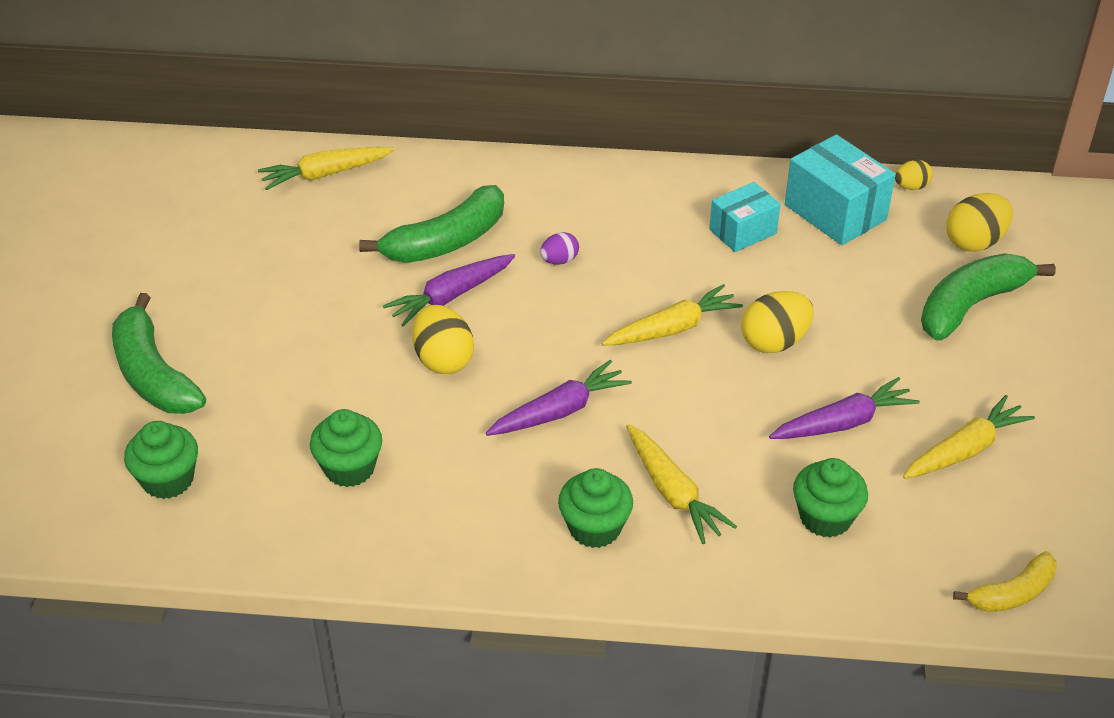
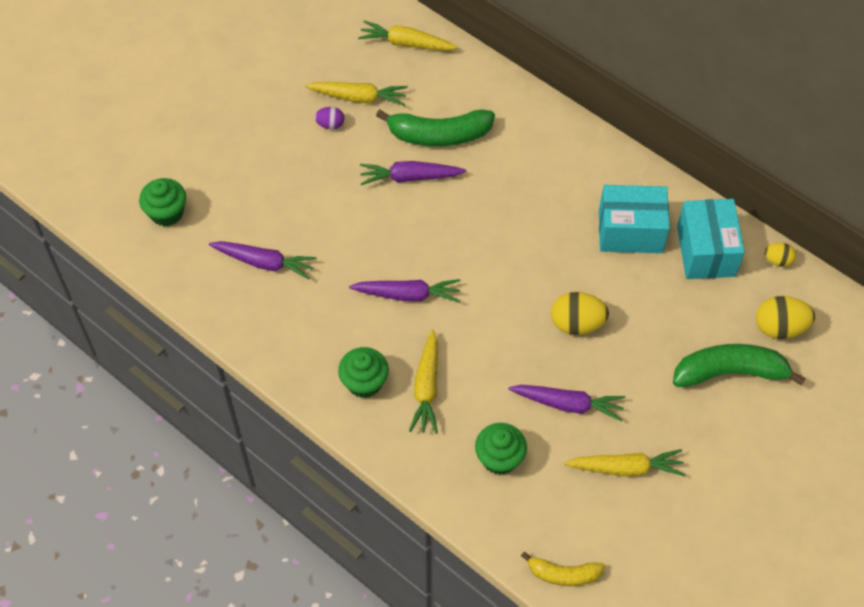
camera: 35 degrees right, 15 degrees up
green banana [112,293,206,414] -> none
green cupcake [310,409,382,487] -> purple carrot [209,241,317,280]
yellow egg [412,305,474,374] -> none
purple egg [540,232,579,265] -> purple egg moved to [314,107,344,129]
yellow carrot [602,284,743,346] -> yellow carrot moved to [305,82,408,106]
turquoise box [709,182,781,252] -> turquoise box [599,185,670,253], size x1.54

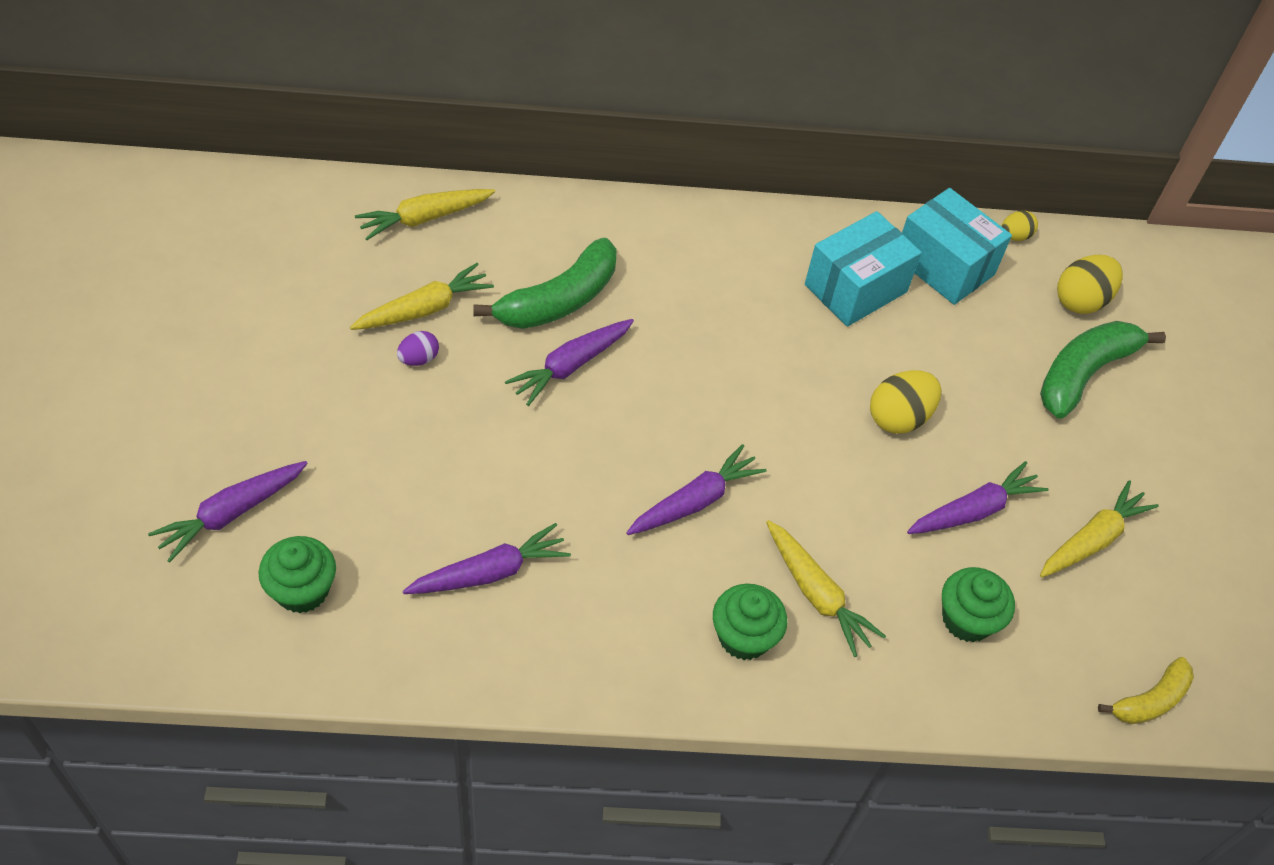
camera: 45 degrees left, 5 degrees down
none -> purple carrot [148,461,308,563]

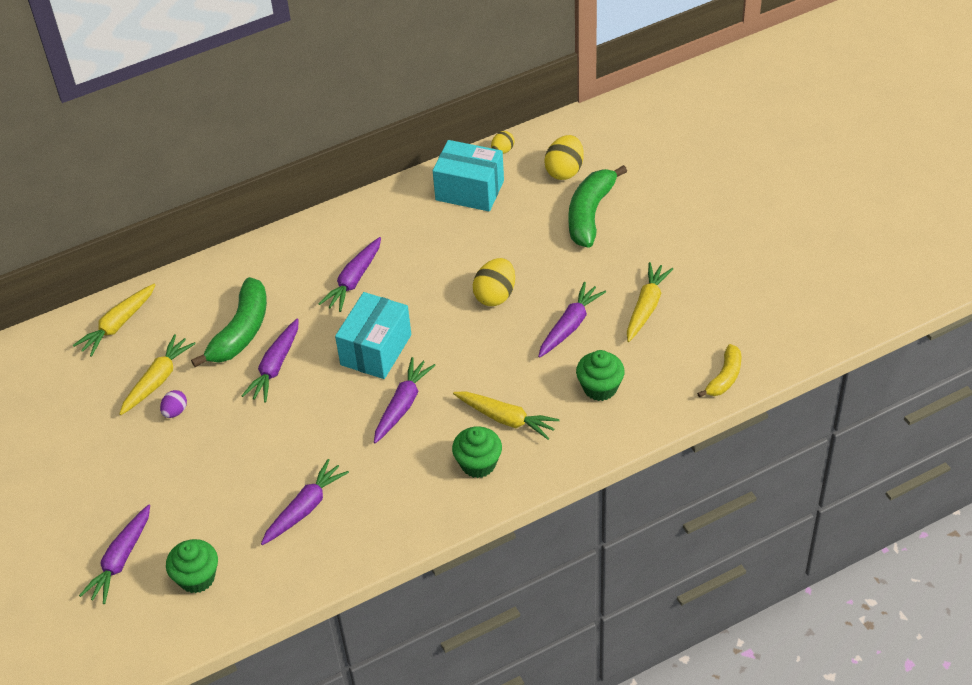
camera: 20 degrees left, 5 degrees down
turquoise box [805,211,922,326] -> turquoise box moved to [335,292,411,379]
none -> purple carrot [318,237,381,312]

